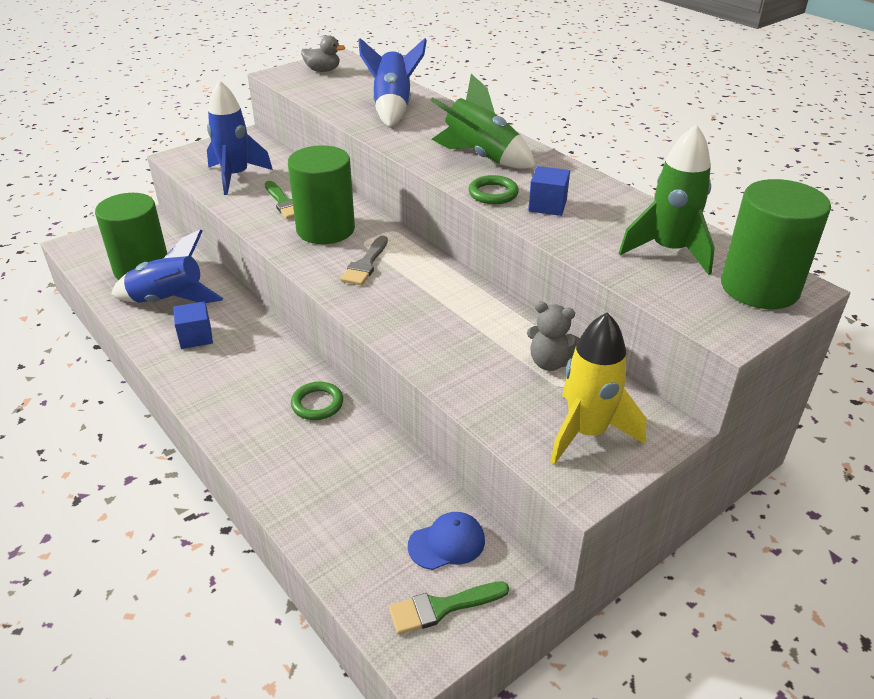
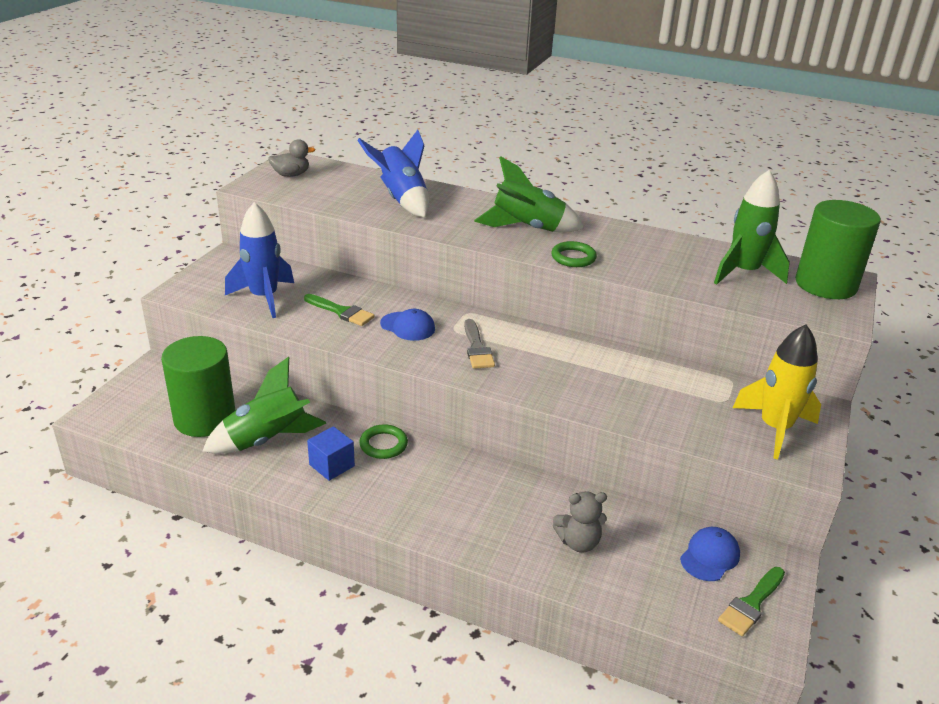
camera: 30 degrees left, 5 degrees down
blue rocket [111,229,224,303] -> green rocket [202,357,326,454]
green cylinder [288,145,355,244] -> blue cap [380,309,435,341]
green ring [291,382,343,420] -> green ring moved to [359,424,408,459]
grey teddy bear [527,301,580,371] -> grey teddy bear moved to [553,491,607,553]
blue cube [528,166,570,216] -> none

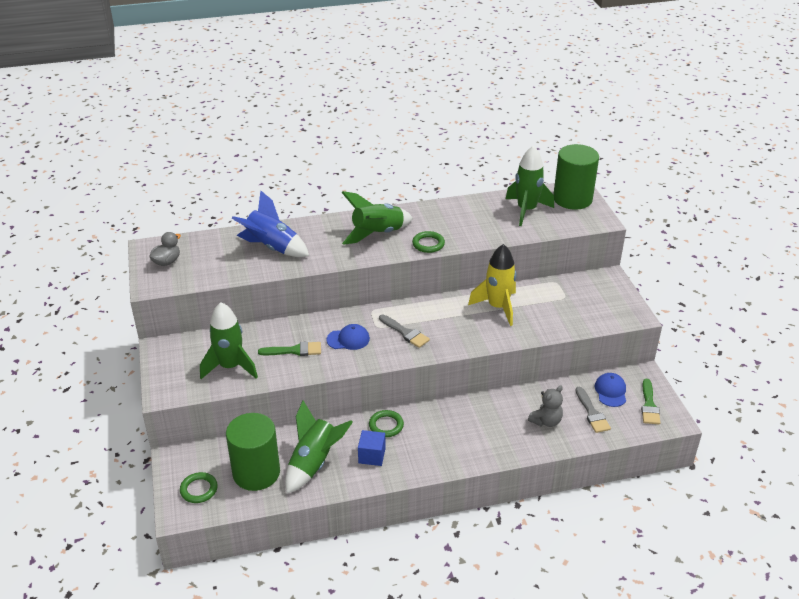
camera: 35 degrees left, 5 degrees up
blue rocket [225,202,294,318] -> green rocket [200,302,258,379]
yellow rocket [733,324,821,459] -> yellow rocket moved to [468,244,516,326]
none -> green ring [180,472,218,503]
none -> grey brush [575,387,611,433]

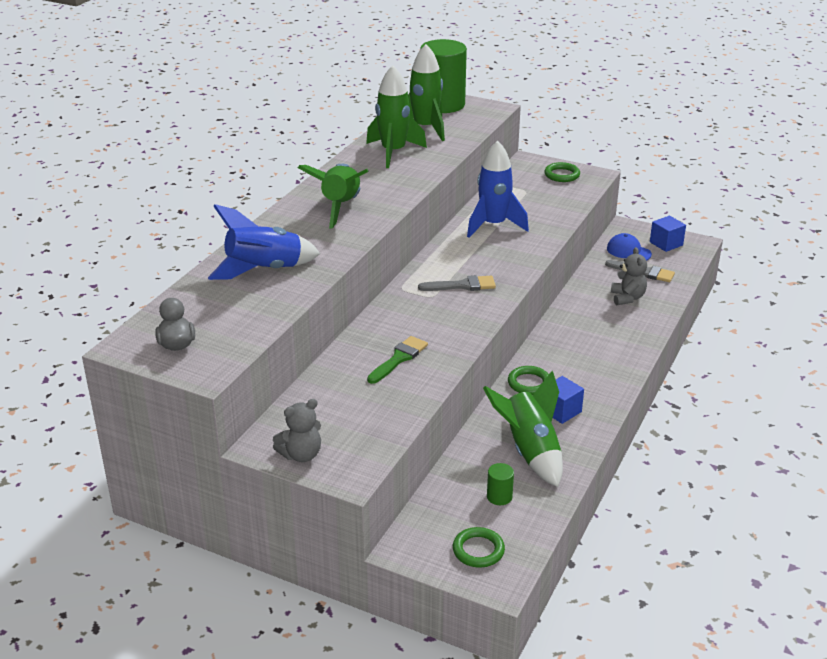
camera: 50 degrees left, 5 degrees down
green rocket [200,302,258,379] -> green rocket moved to [366,65,427,168]
green cylinder [226,413,280,491] -> green cylinder [487,463,514,505], size x0.40
blue cap [326,324,370,350] -> none
green ring [412,231,445,253] -> green ring moved to [544,162,580,182]
yellow rocket [468,244,516,326] -> blue rocket [467,141,529,238]
green brush [641,379,660,424] -> blue cube [650,216,686,252]
none -> grey teddy bear [273,399,321,462]

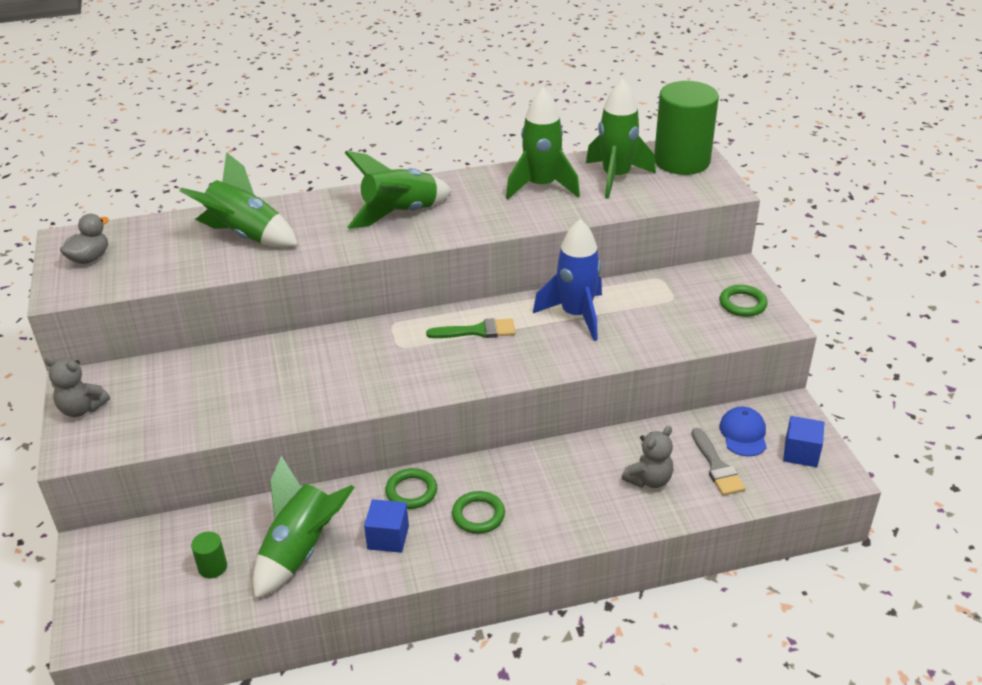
camera: 50 degrees right, 5 degrees up
blue rocket [208,204,320,280] -> green rocket [179,152,298,248]
green brush [367,336,428,384] -> green brush moved to [426,318,515,338]
grey brush [418,275,496,291] -> none
green ring [453,527,505,567] -> green ring moved to [452,491,505,534]

